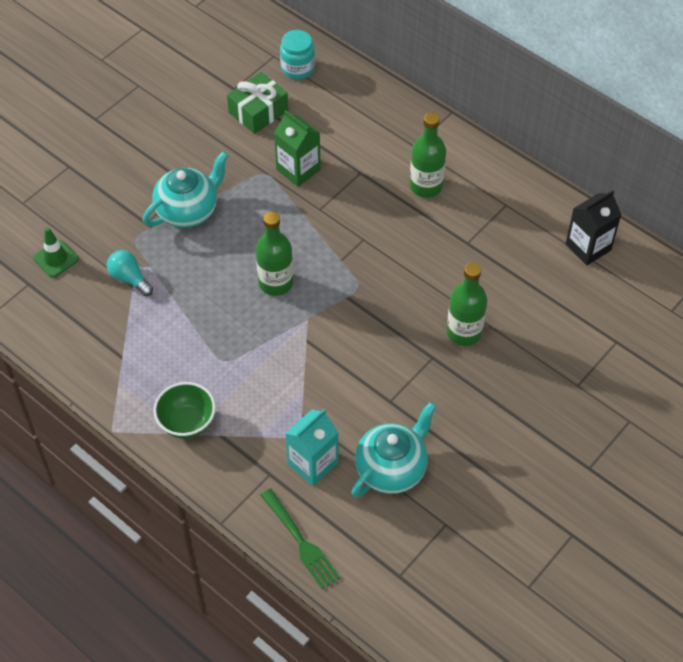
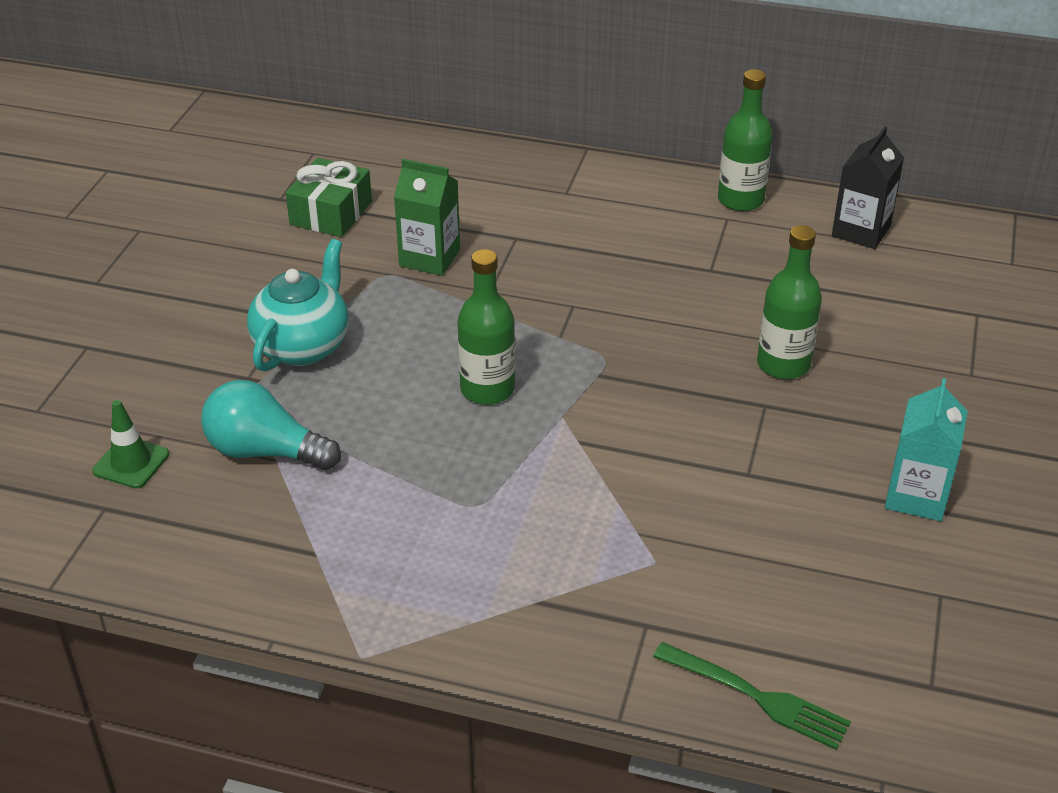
camera: 25 degrees left, 15 degrees down
turquoise light bulb [107,250,153,296] -> turquoise light bulb [201,380,341,471], size x1.55
green bowl [153,382,216,439] -> none
turquoise jar [280,30,315,79] -> none
turquoise carton [285,409,338,486] -> turquoise carton moved to [885,378,968,521]
turquoise teapot [351,402,436,498] -> none
green bottle [410,113,446,198] -> green bottle moved to [718,69,773,211]

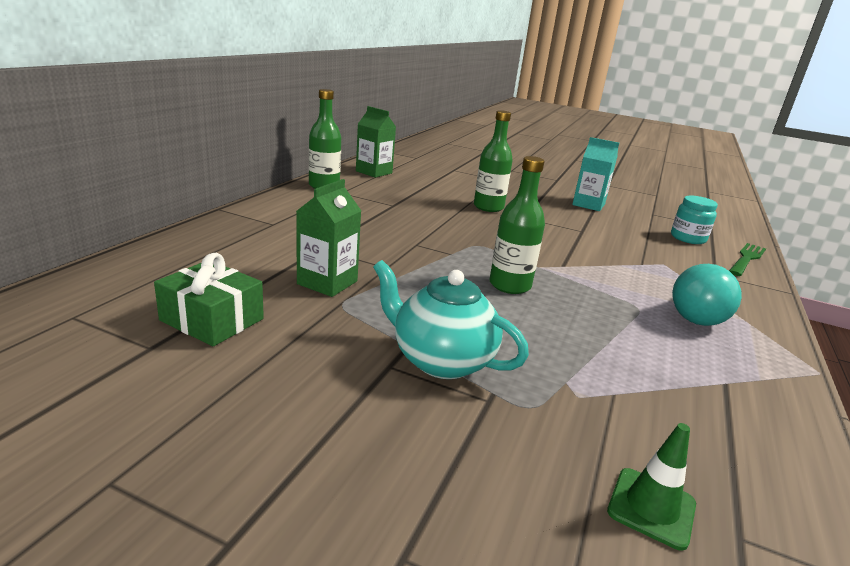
camera: 85 degrees left, 15 degrees down
turquoise light bulb [201,380,341,471] -> turquoise light bulb moved to [672,264,742,326]
black carton [832,127,904,249] -> green carton [356,106,396,178]
none -> turquoise jar [671,196,718,244]

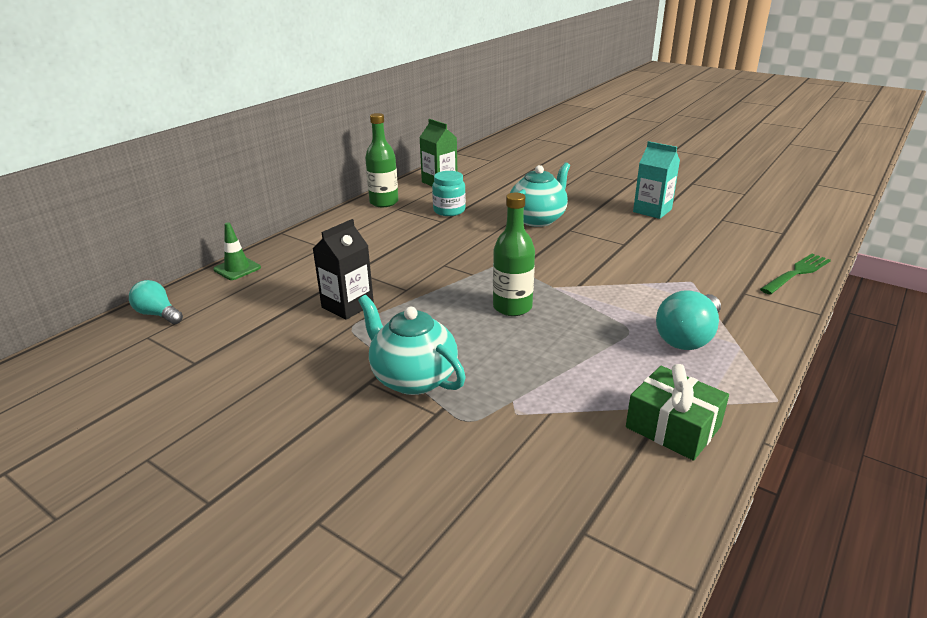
camera: 15 degrees right, 5 degrees up
green gift [154,253,264,346] -> green gift moved to [626,364,729,461]
green carton [297,179,361,297] -> black carton [313,219,374,320]
green bottle [474,110,513,212] -> turquoise teapot [510,162,570,227]
green traffic cone [607,423,696,550] -> green traffic cone moved to [213,222,261,280]
turquoise jar [671,196,718,244] -> turquoise jar moved to [432,171,466,216]
none -> turquoise light bulb [129,280,183,324]

